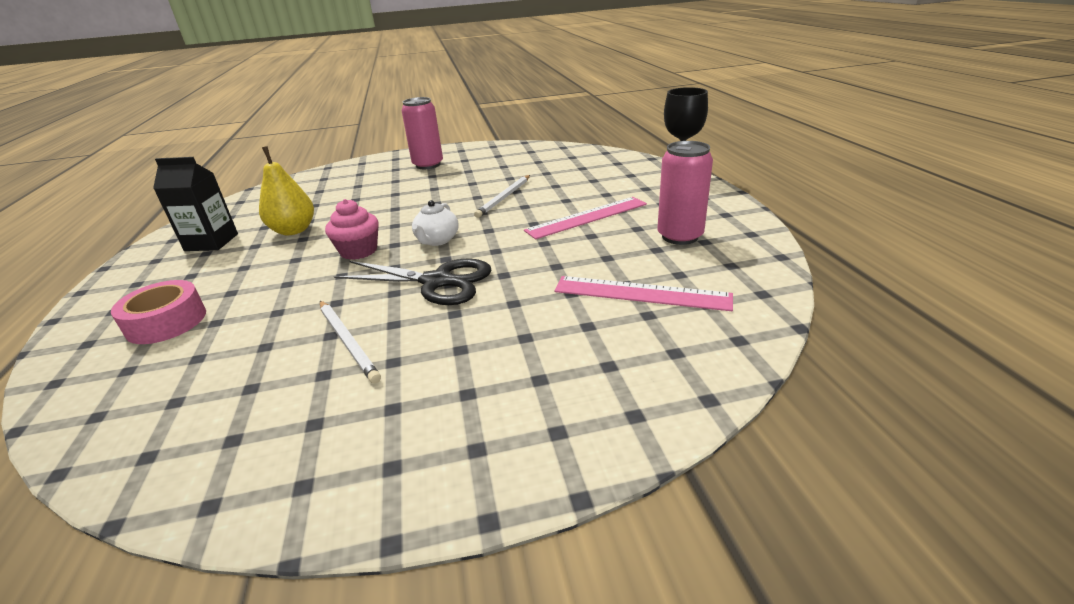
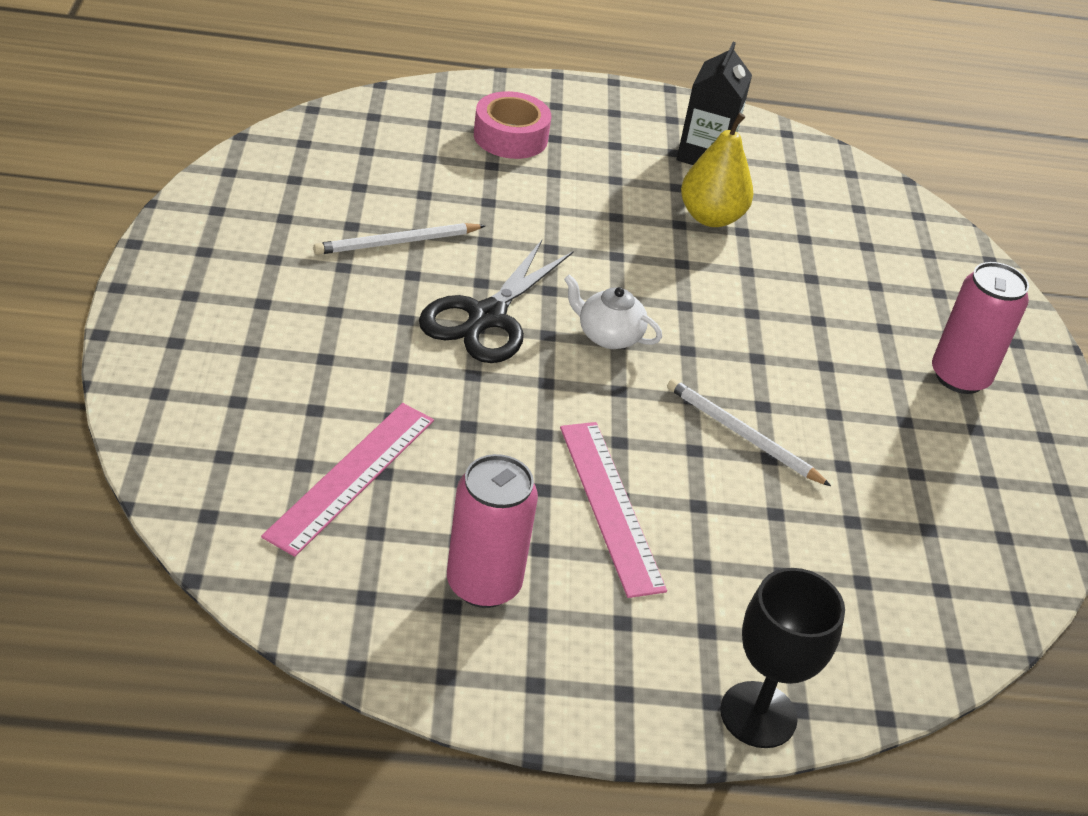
camera: 95 degrees right, 10 degrees up
pink cupcake [325,199,379,260] -> none

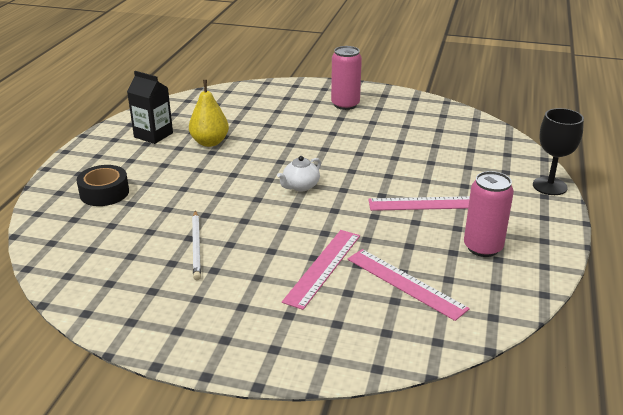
camera: 70 degrees left, 10 degrees down
black scissors [419,240,574,363] -> none
pink tape [474,91,551,159] -> black tape [76,165,129,206]
white pencil [667,378,831,486] -> none
none -> pink ruler [282,230,360,310]

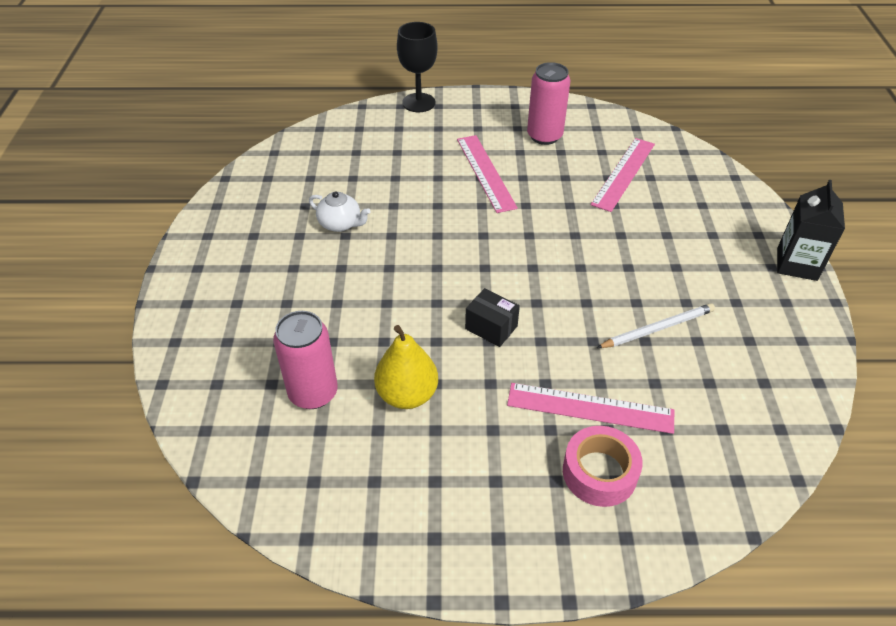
camera: 105 degrees left, 15 degrees up
black tape [76,165,129,206] -> pink tape [563,426,643,507]
black carton [127,71,173,144] -> black carton moved to [777,180,845,281]
white teapot [277,156,321,191] -> white teapot moved to [309,191,371,232]
pink ruler [282,230,360,310] -> pink ruler moved to [507,383,674,434]
pink can [331,46,362,110] -> pink can moved to [273,311,338,409]
none -> black box [465,288,520,347]

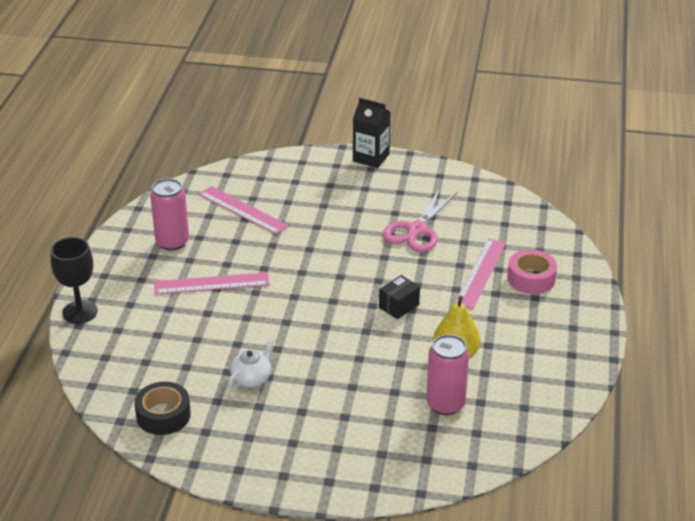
camera: 80 degrees left, 10 degrees down
white pencil [597,303,715,348] -> pink scissors [382,188,457,252]
none -> black tape [134,382,191,435]

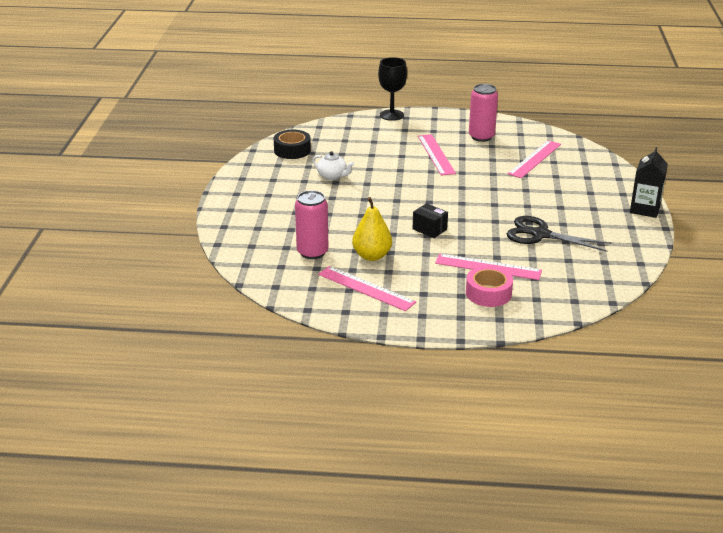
camera: 85 degrees right, 5 degrees down
pink scissors [382,188,457,252] -> black scissors [507,216,611,252]
none -> pink ruler [318,266,416,311]

